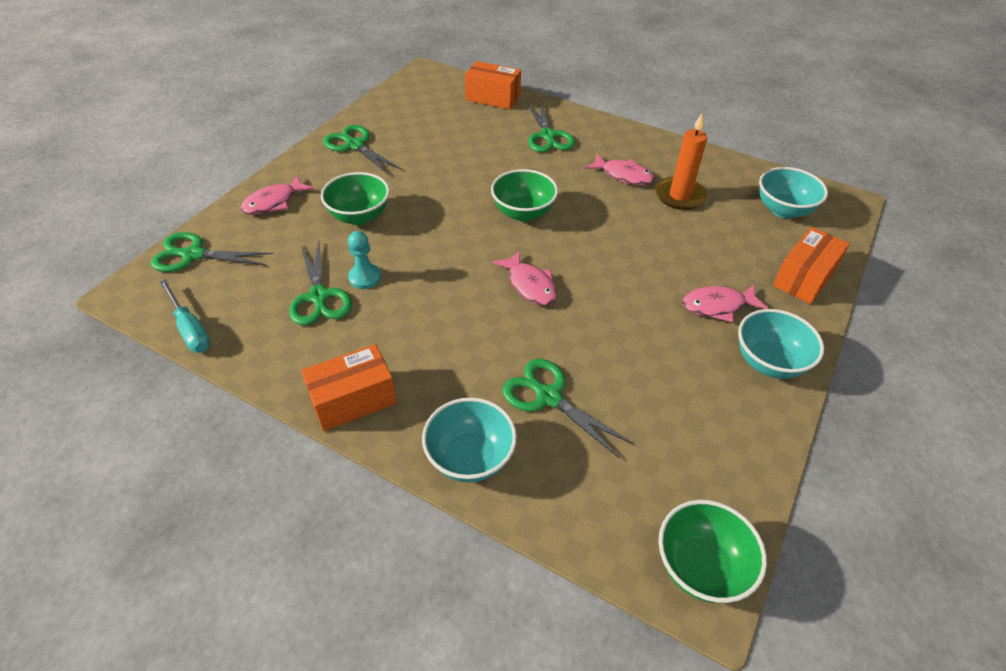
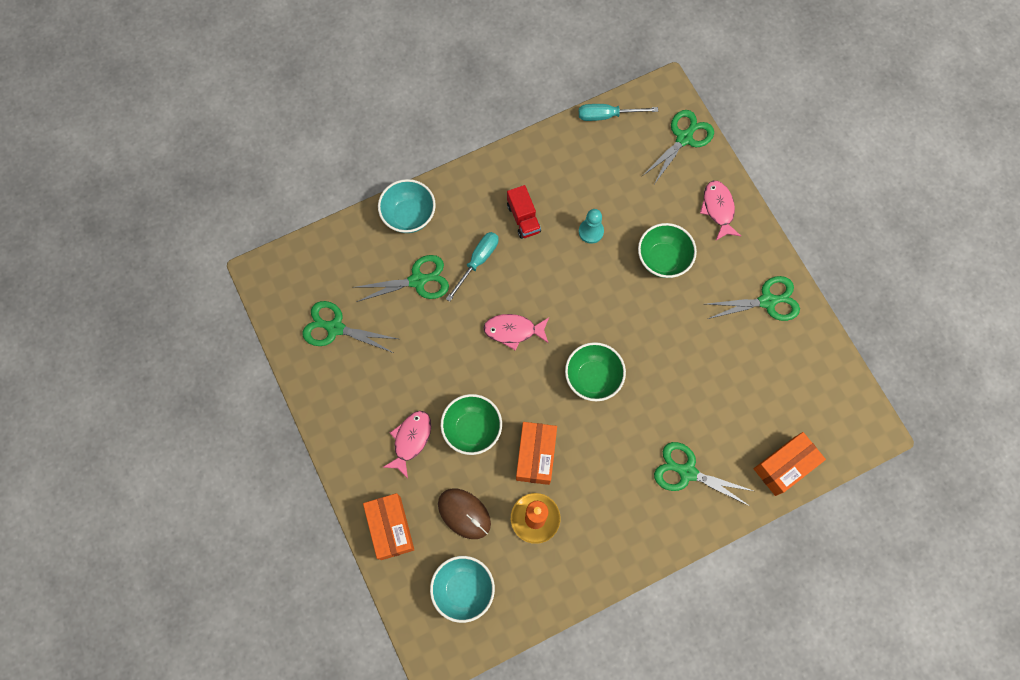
camera: 125 degrees right, 25 degrees up
green scissors [289,241,352,326] -> green scissors moved to [302,301,398,353]
orange box [301,344,397,431] -> orange box moved to [516,422,557,485]
pink fish [584,154,655,185] -> none
green bowl [659,500,767,603] -> green bowl moved to [440,394,502,455]
turquoise bowl [738,309,824,379] -> none
none -> brown mouse [438,489,491,539]
none -> turquoise screwdriver [446,232,498,302]
none -> red truck [507,185,541,239]

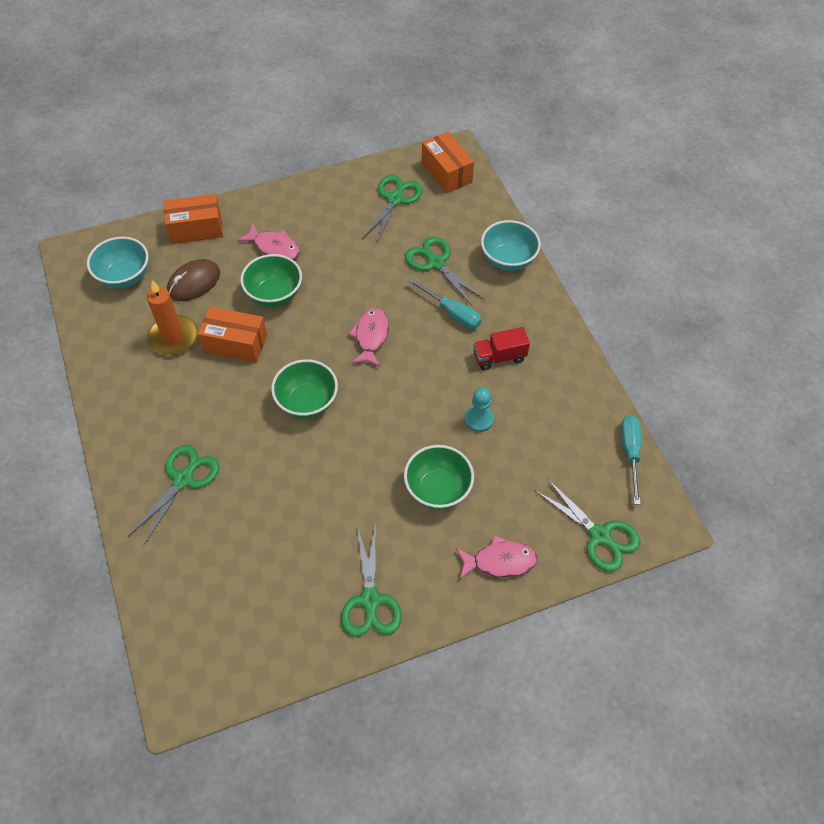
camera: 95 degrees right, 15 degrees down
green scissors [353,255,449,302] -> green scissors turned 150 degrees clockwise [405,236,485,307]
orange box [754,432,826,496] -> orange box moved to [422,132,474,193]

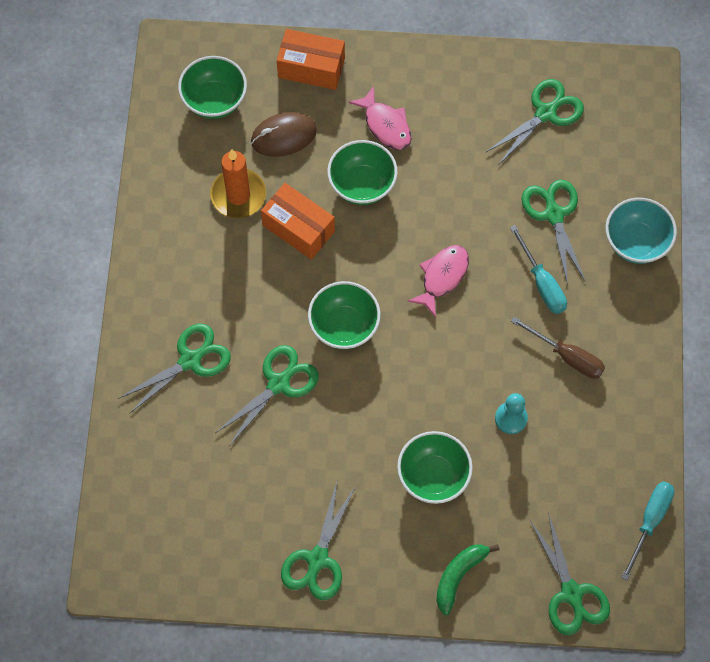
camera: 25 degrees right, 10 degrees up
turquoise bowl [87,237,149,289] -> green bowl [178,56,247,119]
orange box [422,132,474,193] -> none
pink fish [456,535,538,579] -> green banana [436,544,499,615]
red truck [473,327,530,370] -> brown screwdriver [511,317,605,379]
none -> green scissors [215,345,319,446]

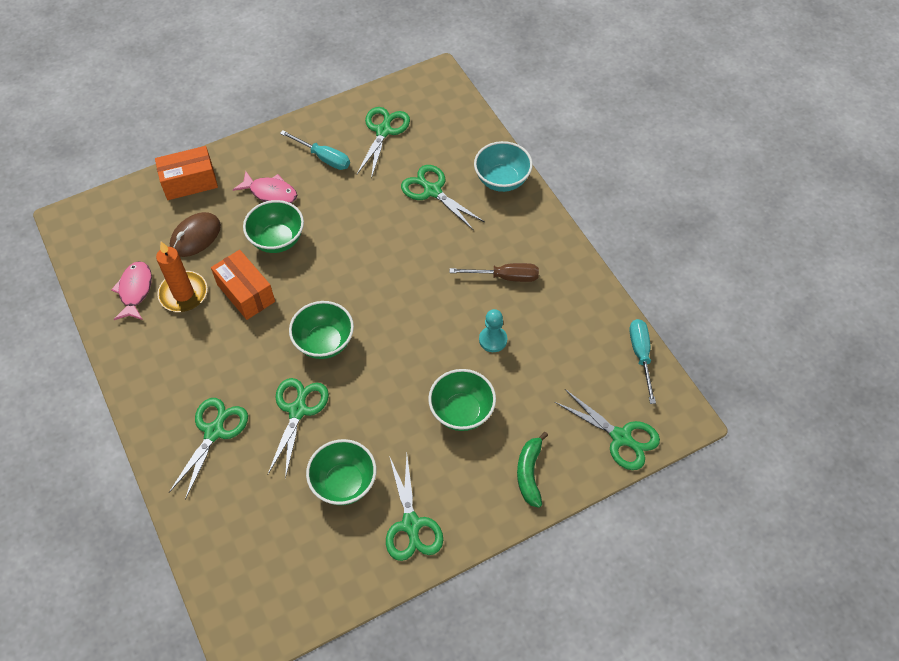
camera: 30 degrees left, 10 degrees down
green bowl [178,56,247,119] -> green bowl moved to [306,439,376,505]
orange box [261,183,335,260] -> orange box turned 45 degrees clockwise [211,250,275,320]
pink fish [407,245,469,317] -> pink fish moved to [111,261,152,320]
turquoise screwdriver [510,225,567,314] -> turquoise screwdriver moved to [280,130,350,170]

